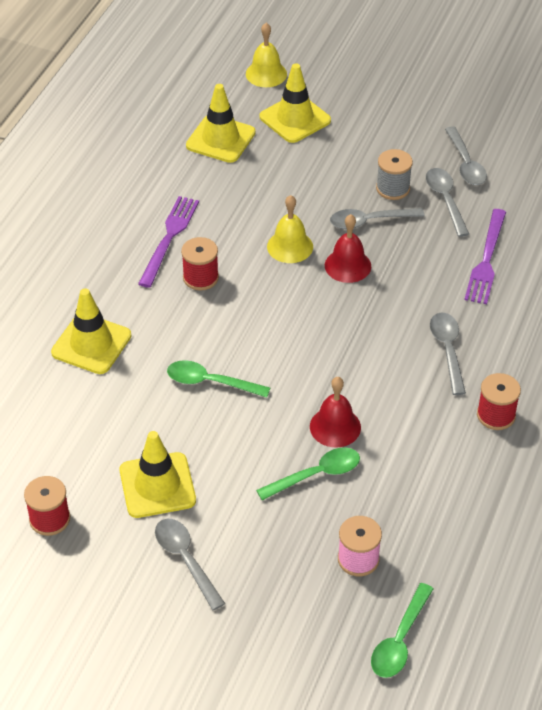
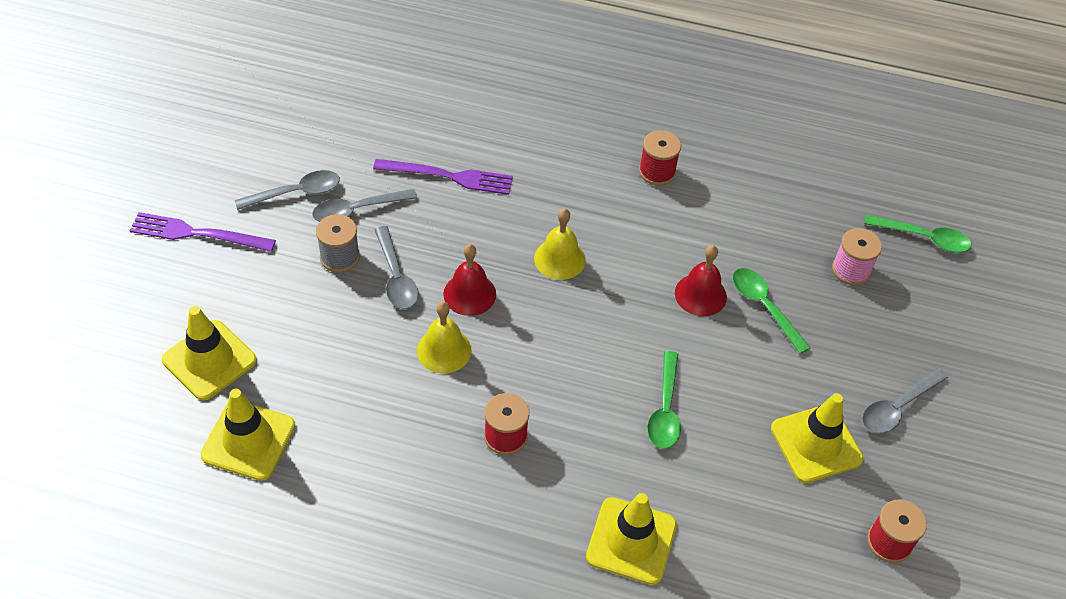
camera: 100 degrees left, 5 degrees up
purple fork [138,196,199,288] -> purple fork moved to [129,212,276,252]
yellow bell [246,23,287,87] -> yellow bell moved to [534,209,586,280]
grey spoon [430,313,466,395] -> none

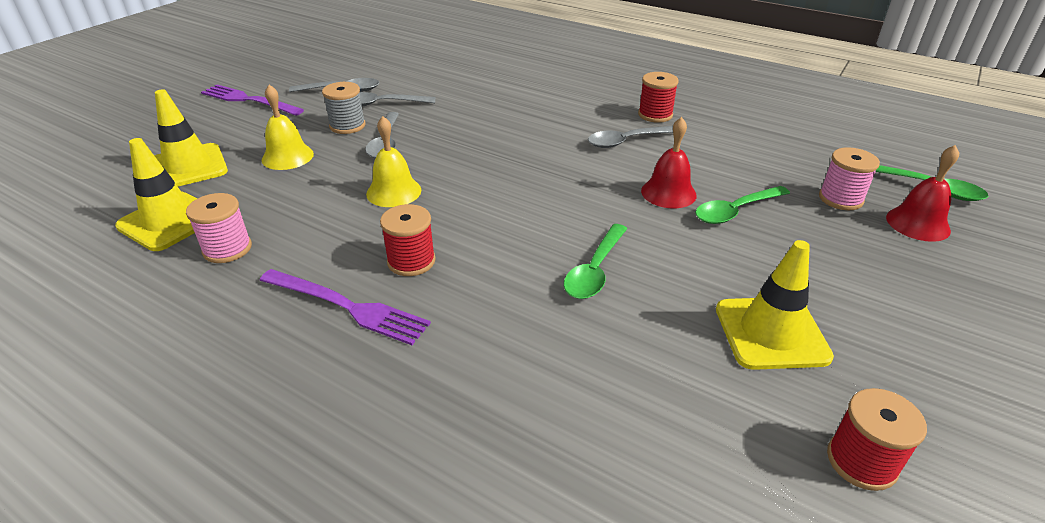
camera: 20 degrees right, 15 degrees down
purple fork [373,159,513,195] -> purple fork moved to [259,269,431,345]
red bell [443,244,496,316] -> red bell moved to [886,145,959,242]
yellow bell [534,209,586,280] -> yellow bell moved to [262,85,314,170]
yellow traffic cone [586,493,677,585] -> none
green spoon [733,268,811,354] -> green spoon turned 105 degrees counterclockwise [695,186,790,224]
grey spoon [862,368,948,434] -> grey spoon moved to [588,126,673,148]
none -> pink spool [186,193,252,263]

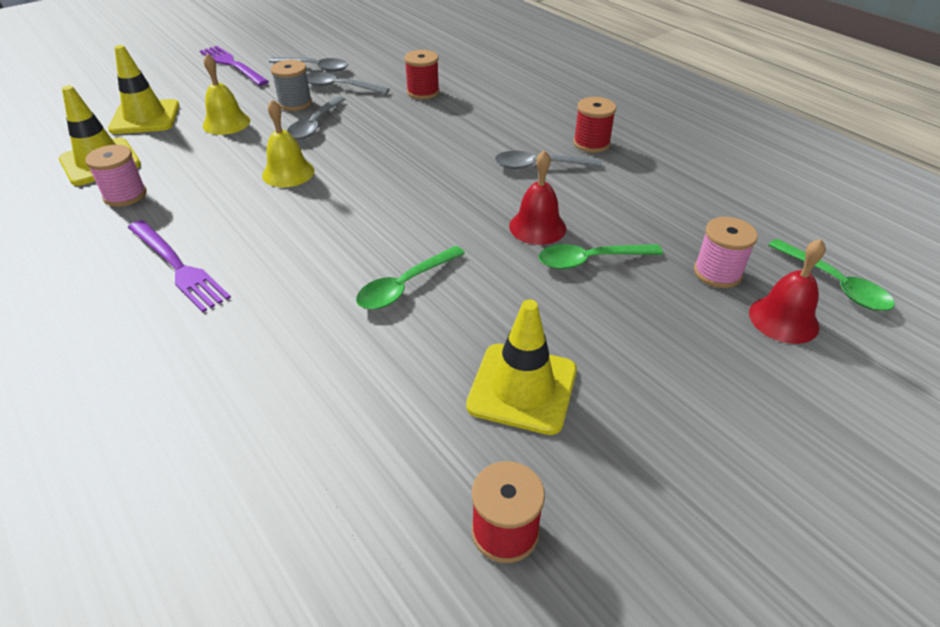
camera: 20 degrees right, 5 degrees up
red spool [380,204,436,276] -> red spool moved to [404,50,440,99]

